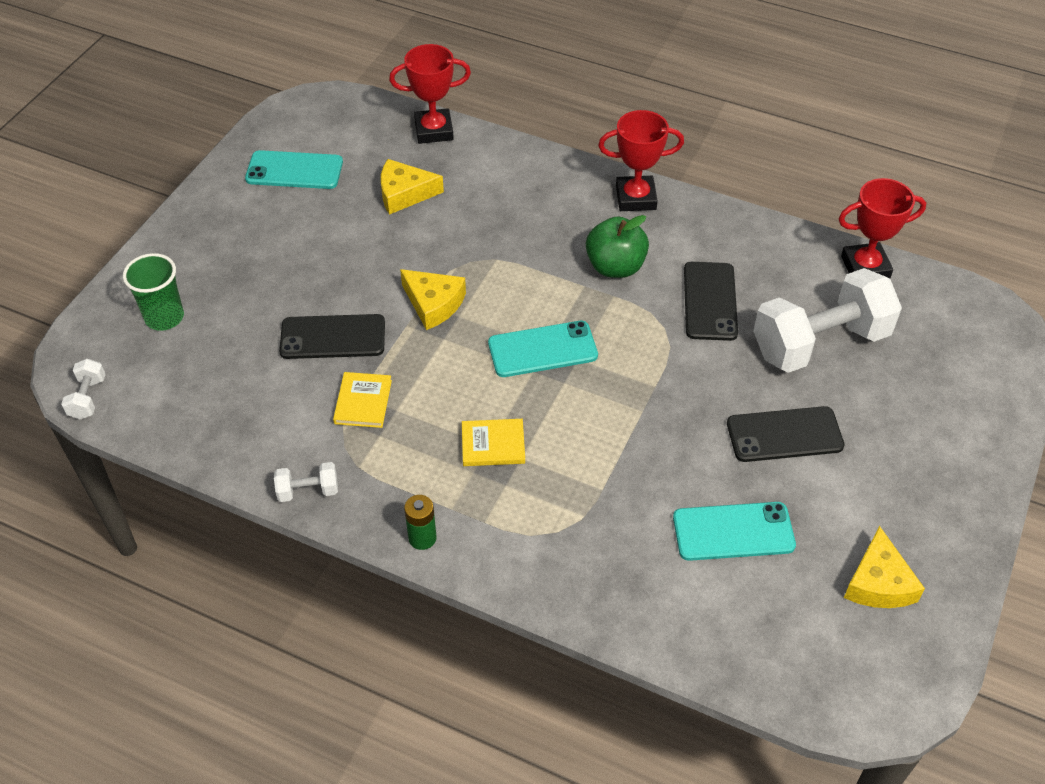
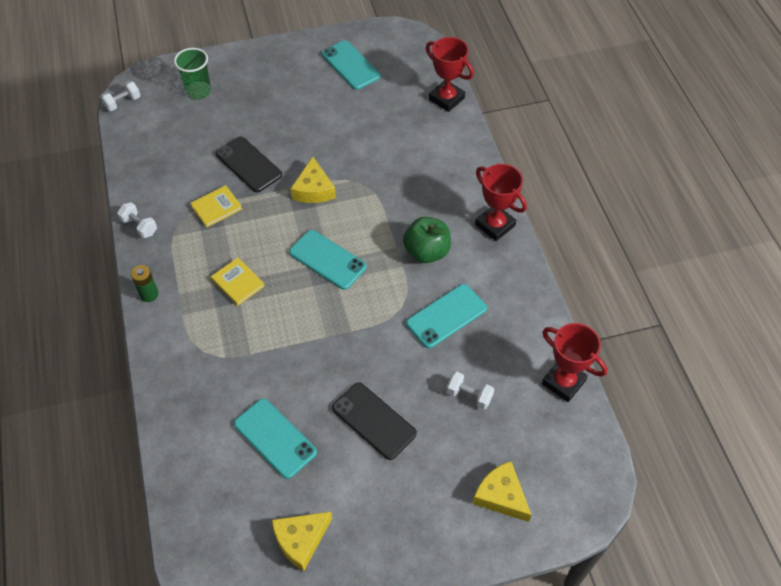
camera: 50 degrees right, 5 degrees up
yellow cheese [381,159,444,215] -> yellow cheese moved to [472,461,532,522]
black phone [684,262,738,341] -> turquoise phone [406,284,487,348]
white dumbbell [753,268,902,373] -> white dumbbell [446,371,494,409], size x0.42

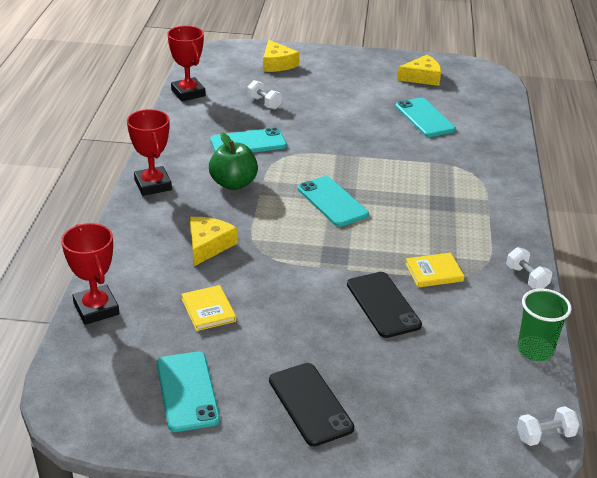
camera: 160 degrees left, 20 degrees down
green battery [131,265,159,302] -> none
green cup [174,48,211,100] -> green cup moved to [518,288,572,361]
yellow book [211,258,265,306] -> yellow book moved to [181,285,236,331]
yellow cheese [290,157,336,203] -> yellow cheese moved to [190,217,238,266]
black phone [332,382,417,460] -> black phone moved to [269,363,354,446]

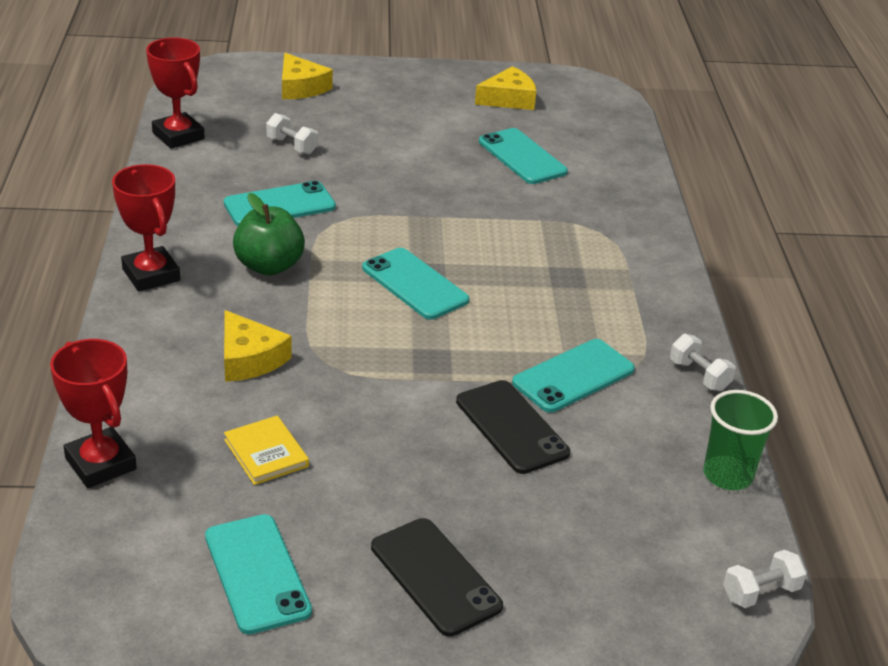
camera: 10 degrees left, 0 degrees up
yellow cheese [190,217,238,266] -> yellow cheese turned 135 degrees clockwise [224,310,292,382]
yellow book [405,253,464,288] -> turquoise phone [512,339,635,413]

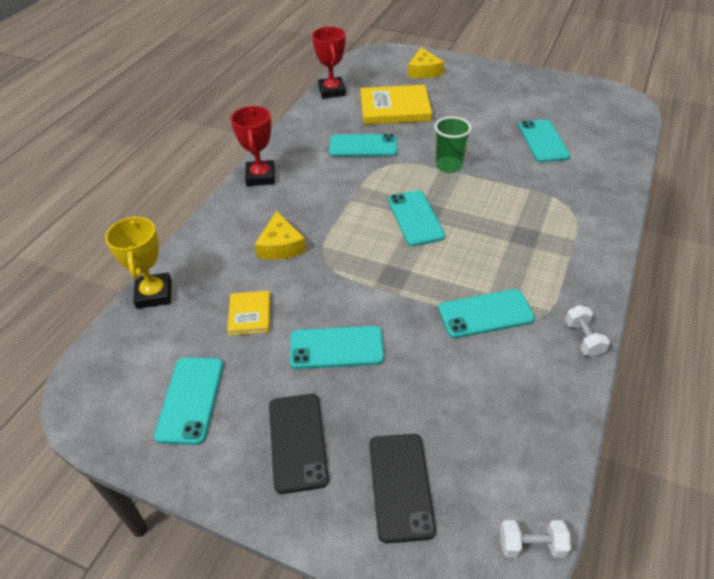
camera: 30 degrees right, 10 degrees up
red trophy [50,339,137,488] -> yellow trophy [105,216,171,309]
green apple [233,193,305,276] -> none
white dumbbell [266,113,318,154] -> yellow book [360,85,432,125]
black phone [456,380,570,474] -> black phone moved to [369,434,436,543]
yellow cheese [475,66,536,110] -> none
green cup [703,390,778,490] -> green cup moved to [435,117,472,173]
none -> turquoise phone [290,326,384,369]

